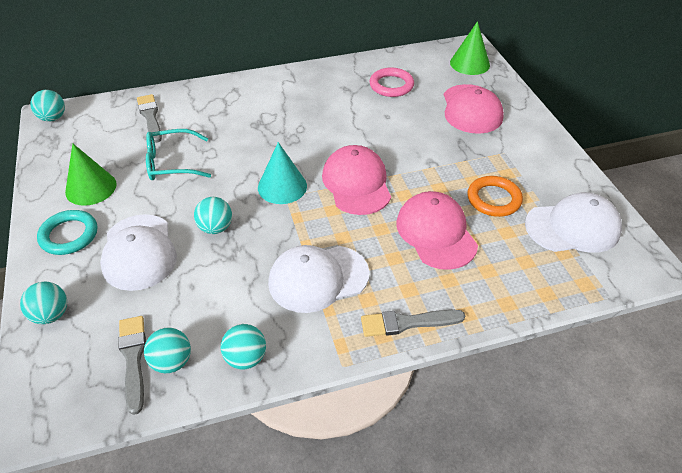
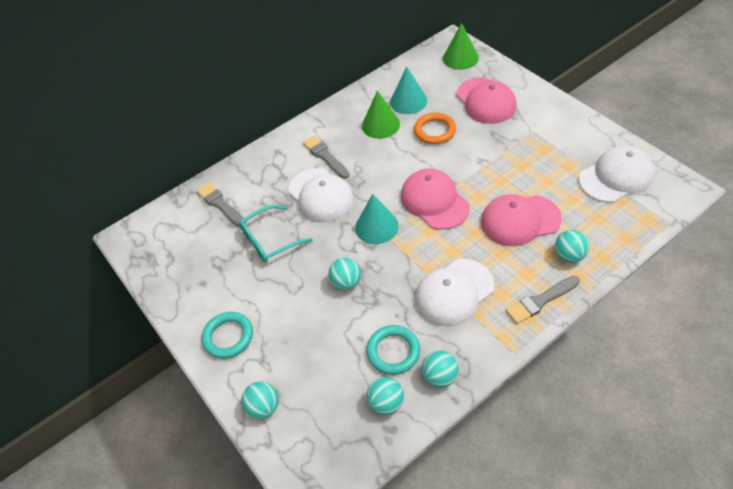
camera: 15 degrees left, 5 degrees up
turquoise ball [30,90,65,121] -> turquoise ball moved to [555,230,589,263]
green cone [65,143,117,206] -> green cone moved to [362,90,400,139]
white cap [100,214,177,291] -> white cap moved to [288,168,354,223]
grey brush [118,316,146,415] -> grey brush moved to [303,135,350,179]
pink ring [369,68,414,97] -> turquoise cone [390,67,427,114]
pink cap [396,191,478,270] -> pink cap turned 60 degrees counterclockwise [481,194,562,247]
orange ring [467,176,523,217] -> orange ring moved to [414,113,456,144]
none -> turquoise ring [366,325,420,375]

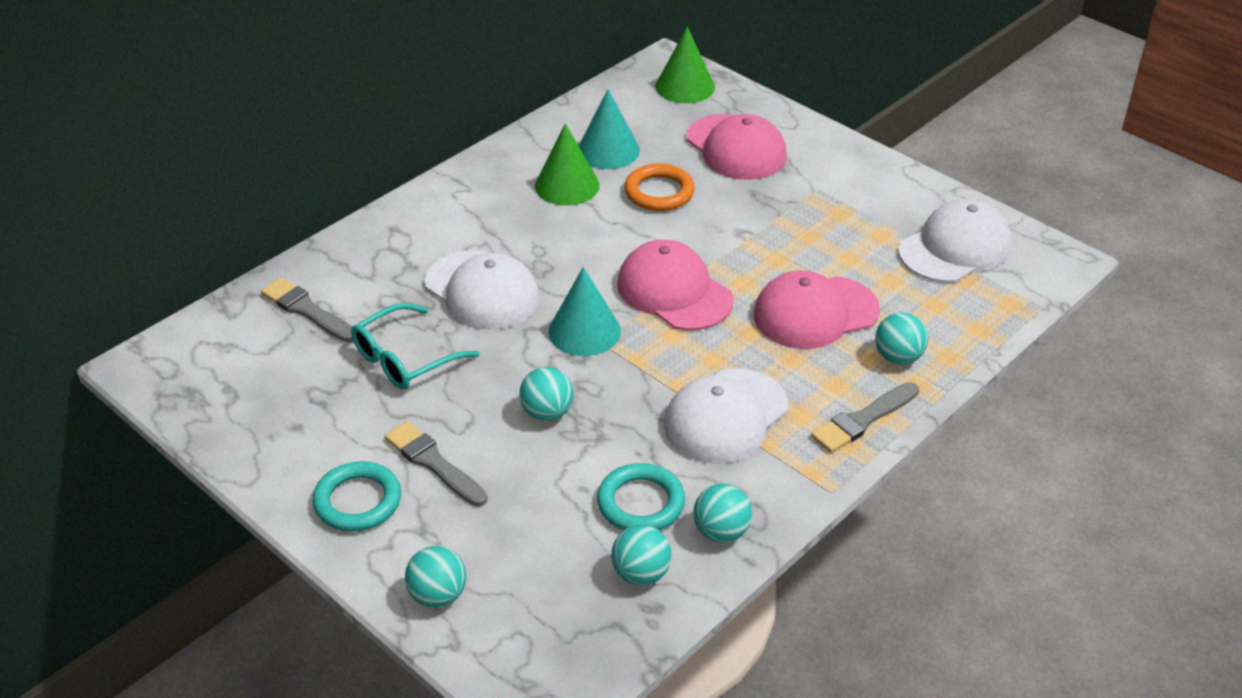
camera: 15 degrees left, 10 degrees down
grey brush [303,135,350,179] -> grey brush moved to [385,421,488,506]

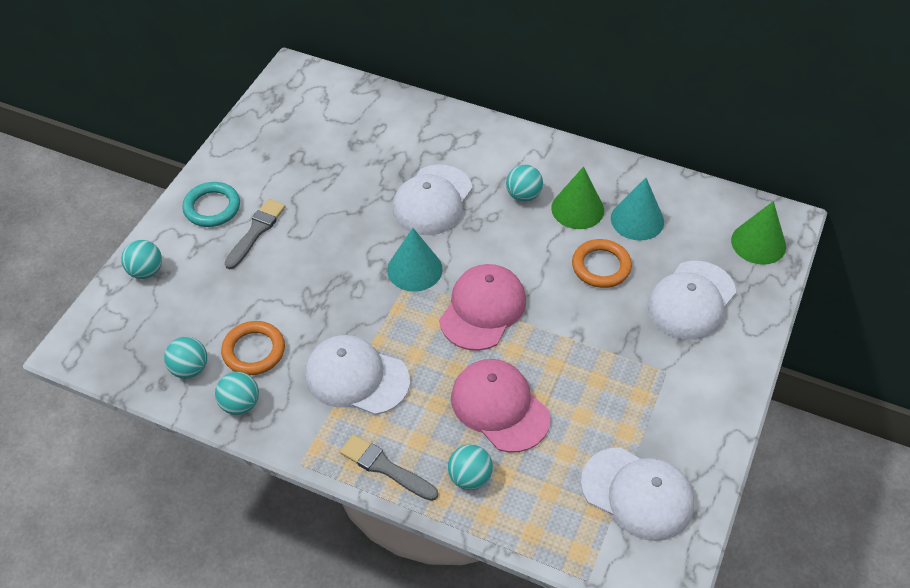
camera: 70 degrees right, 10 degrees up
grey brush [261,278,353,342] -> none
turquoise glasses [351,303,479,390] -> none
turquoise ball [519,367,574,421] -> turquoise ball moved to [506,165,543,202]
turquoise ring [597,463,685,530] -> orange ring [221,321,285,375]
pink cap [687,114,787,180] -> white cap [647,261,736,340]

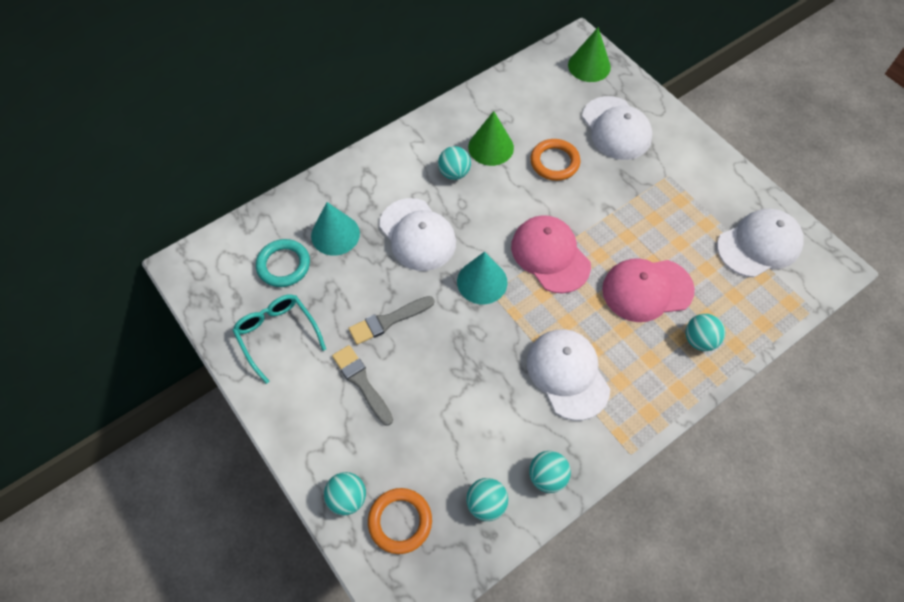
camera: 60 degrees left, 10 degrees up
turquoise ring [182,182,240,227] -> turquoise ring moved to [256,239,310,287]
orange ring [221,321,285,375] -> orange ring moved to [368,488,432,554]
white cap [305,335,410,415] -> white cap turned 105 degrees clockwise [527,329,610,420]
grey brush [340,434,438,501] -> grey brush moved to [349,296,434,345]
turquoise cone [611,178,664,241] -> turquoise cone moved to [311,202,360,256]
none -> turquoise glasses [233,294,326,384]

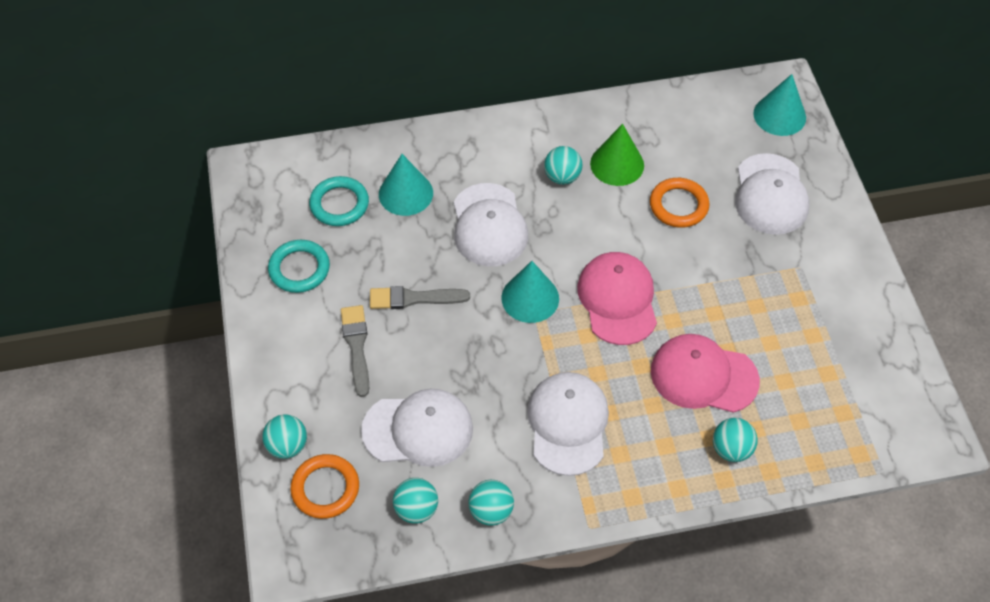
camera: 25 degrees right, 5 degrees down
turquoise glasses [233,294,326,384] -> turquoise ring [268,240,330,293]
green cone [568,27,611,82] -> turquoise cone [753,74,806,136]
white cap [717,208,804,278] -> white cap moved to [361,389,473,467]

